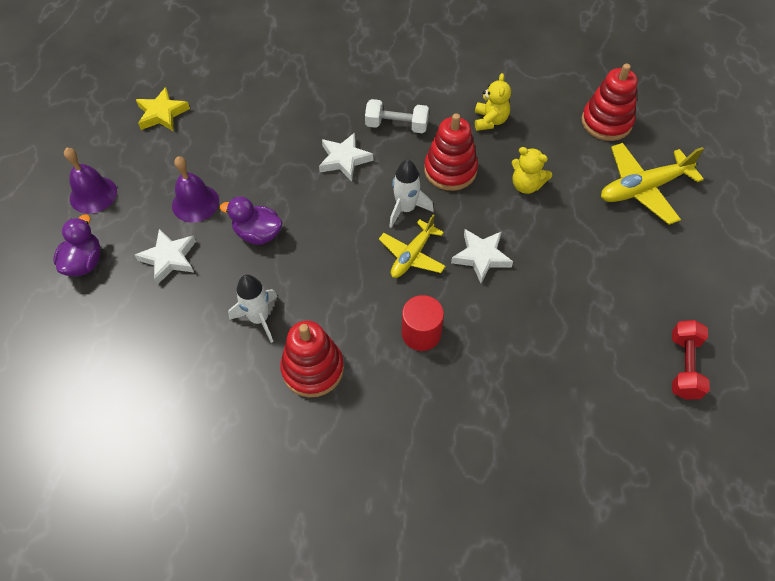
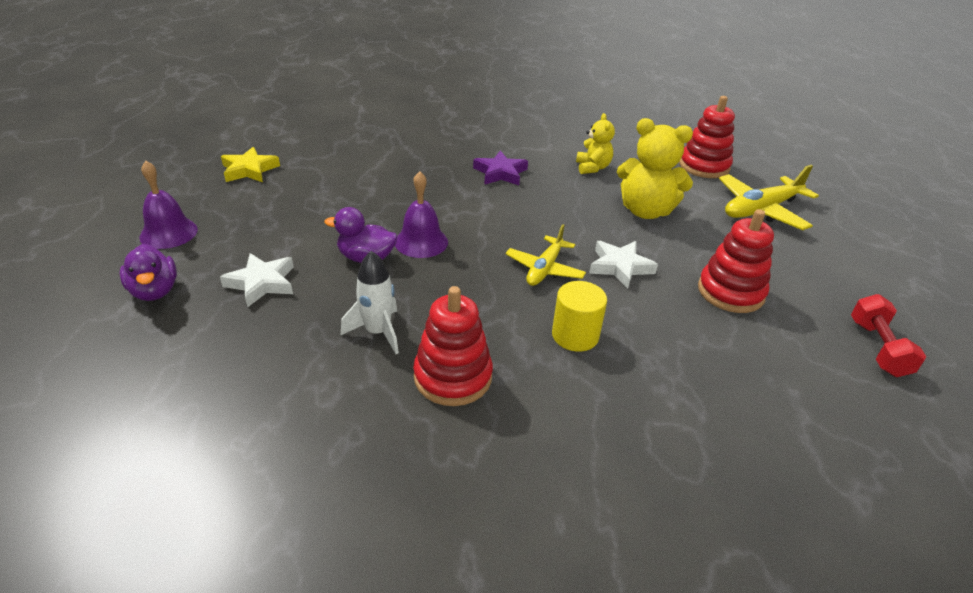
camera: 10 degrees left, 20 degrees down
purple duck [53,214,101,276] -> purple duck turned 150 degrees clockwise [120,244,177,301]
purple bell [172,156,219,223] -> purple bell moved to [395,171,448,258]
white star [319,133,373,181] -> none
white dumbbell [365,99,429,133] -> purple star [473,151,528,185]
white rocket [389,159,434,228] -> none
red cylinder [402,295,444,351] -> yellow cylinder [552,281,607,352]
red stacking toy [424,113,478,191] -> red stacking toy moved to [698,209,774,313]
yellow teddy bear [512,147,552,194] -> yellow teddy bear [617,118,693,219], size x1.69

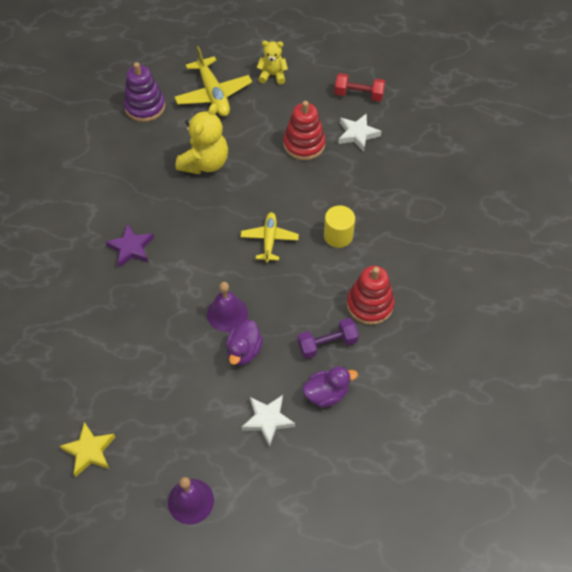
camera: 80 degrees left, 20 degrees up
purple duck [120,244,177,301] -> purple duck moved to [303,366,358,408]
white rocket [341,251,399,354] -> purple dumbbell [297,318,359,359]
yellow plane [506,224,586,286] -> yellow plane turned 120 degrees counterclockwise [241,212,299,263]
yellow teddy bear [576,113,615,174] -> yellow teddy bear moved to [257,41,288,84]
white star [589,241,658,289] -> white star moved to [338,113,382,152]
red stacking toy [679,96,735,178] -> purple stacking toy [124,62,166,122]

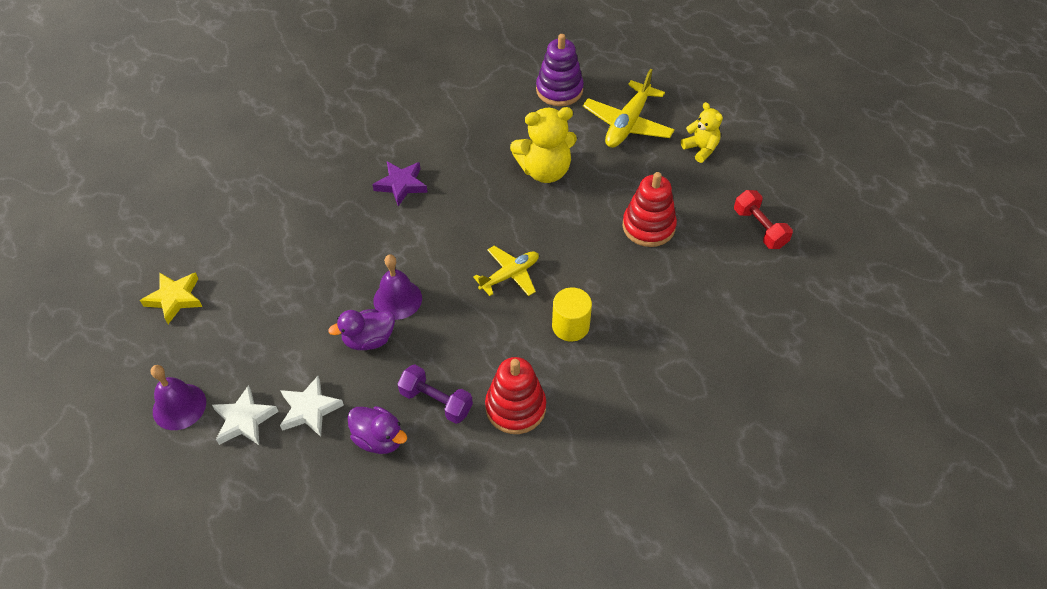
camera: 50 degrees right, 5 degrees down
white star [338,113,382,152] -> white star moved to [212,385,279,445]

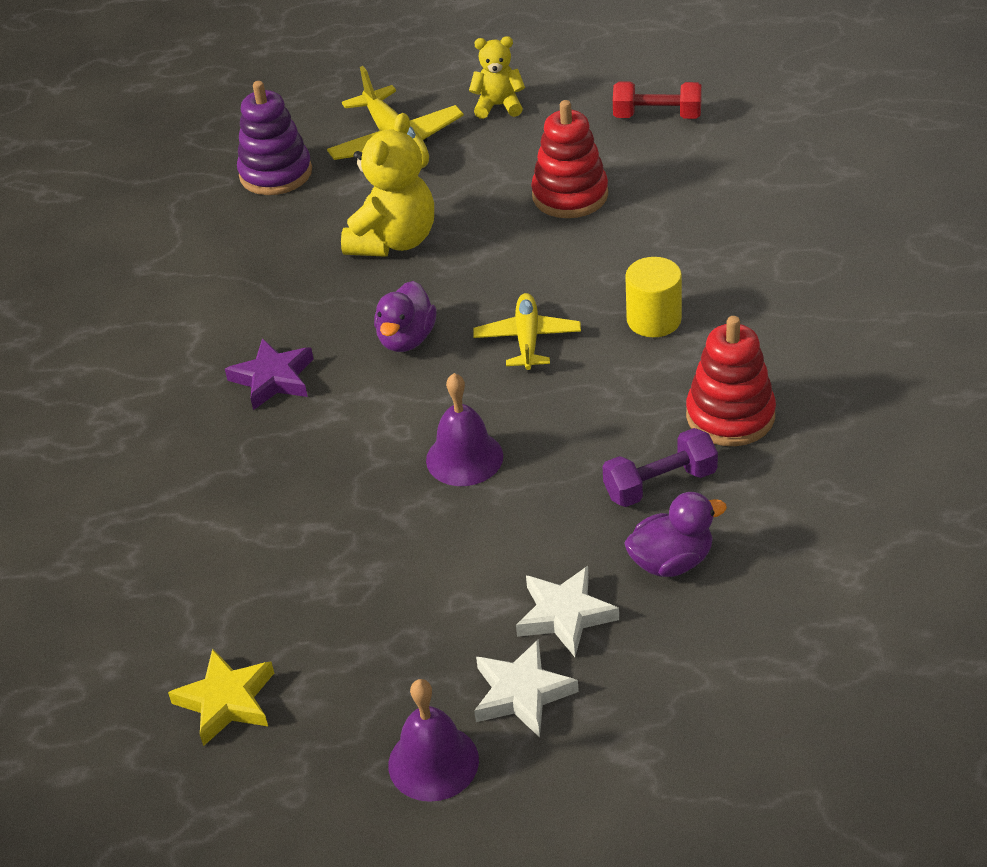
camera: 50 degrees left, 10 degrees down
purple duck [328,309,395,350] -> purple duck moved to [374,281,436,352]

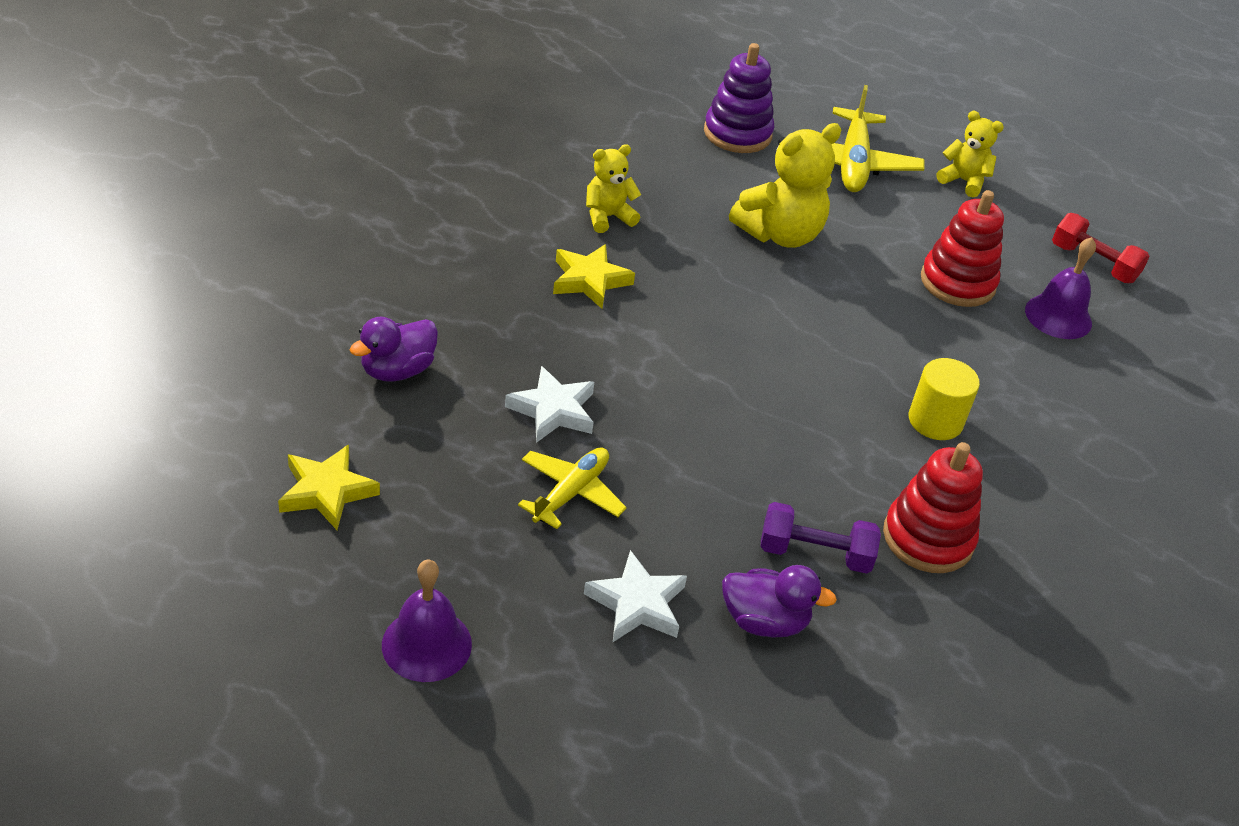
camera: 25 degrees right, 0 degrees up
purple star [225,338,314,410] -> yellow star [553,244,635,309]
purple duck [374,281,436,352] -> purple duck moved to [349,317,438,381]
purple bell [426,373,503,486] -> purple bell moved to [1025,237,1096,339]
yellow plane [473,293,581,370] -> yellow plane moved to [518,447,627,529]
white star [474,639,579,737] -> white star moved to [505,366,594,443]
none -> yellow teddy bear [586,144,641,233]

